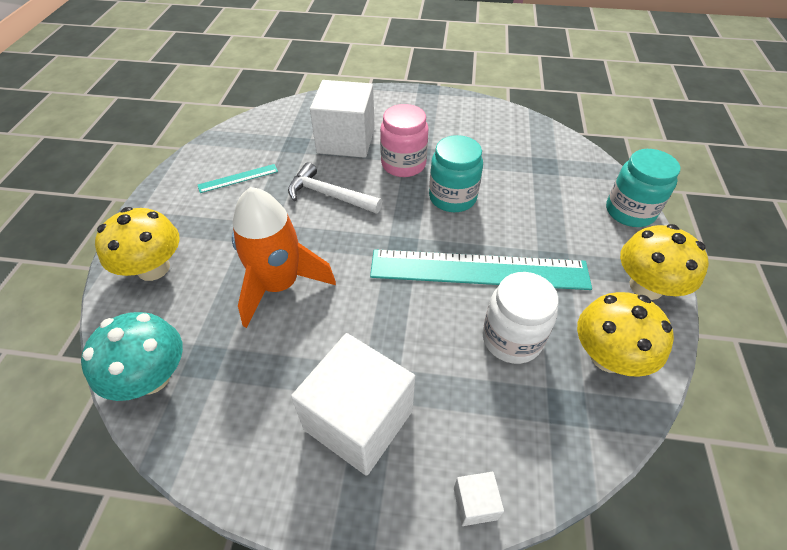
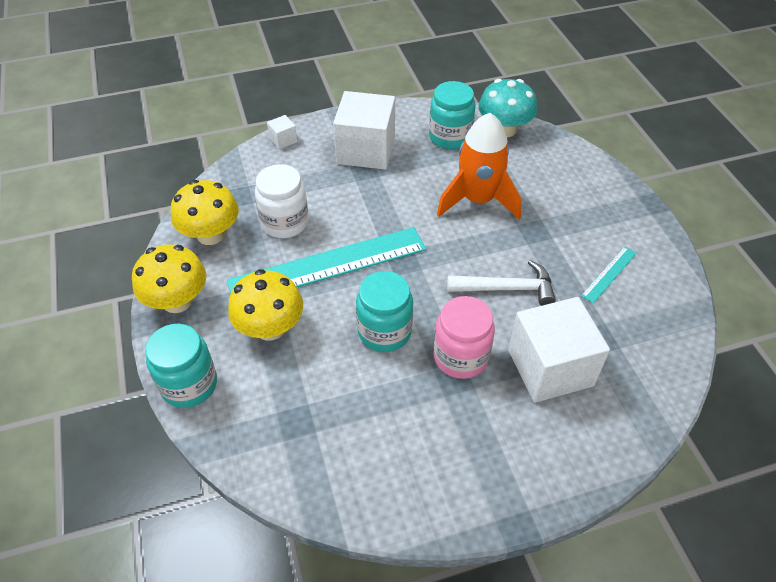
camera: 155 degrees right, 0 degrees up
yellow mushroom [95,207,180,281] -> yellow mushroom moved to [228,269,303,341]
none -> turquoise jar [429,81,475,149]

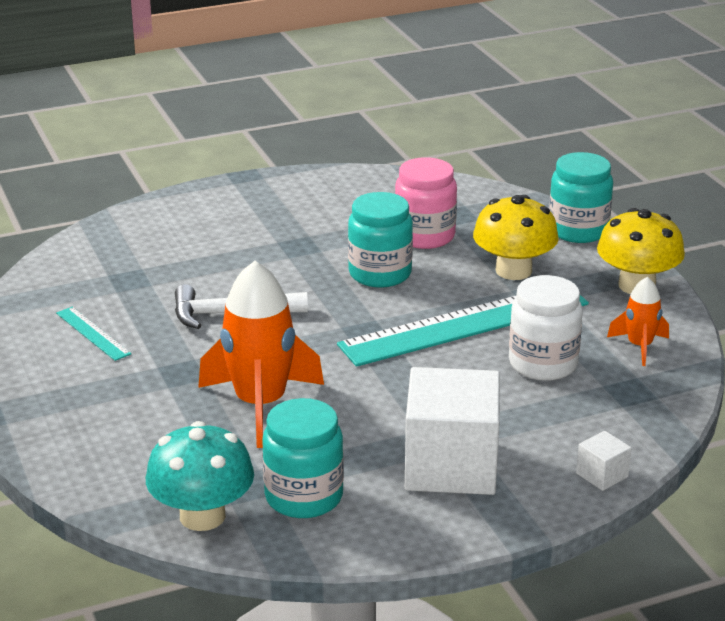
camera: 175 degrees right, 20 degrees down
yellow mushroom [171,180,239,245] -> orange rocket [607,277,669,366]
pink jar [433,296,495,379] -> pink jar moved to [395,157,457,249]
white cube [508,297,610,403] -> none
turquoise ruler [581,246,637,304] -> turquoise ruler turned 75 degrees counterclockwise [56,307,131,361]

